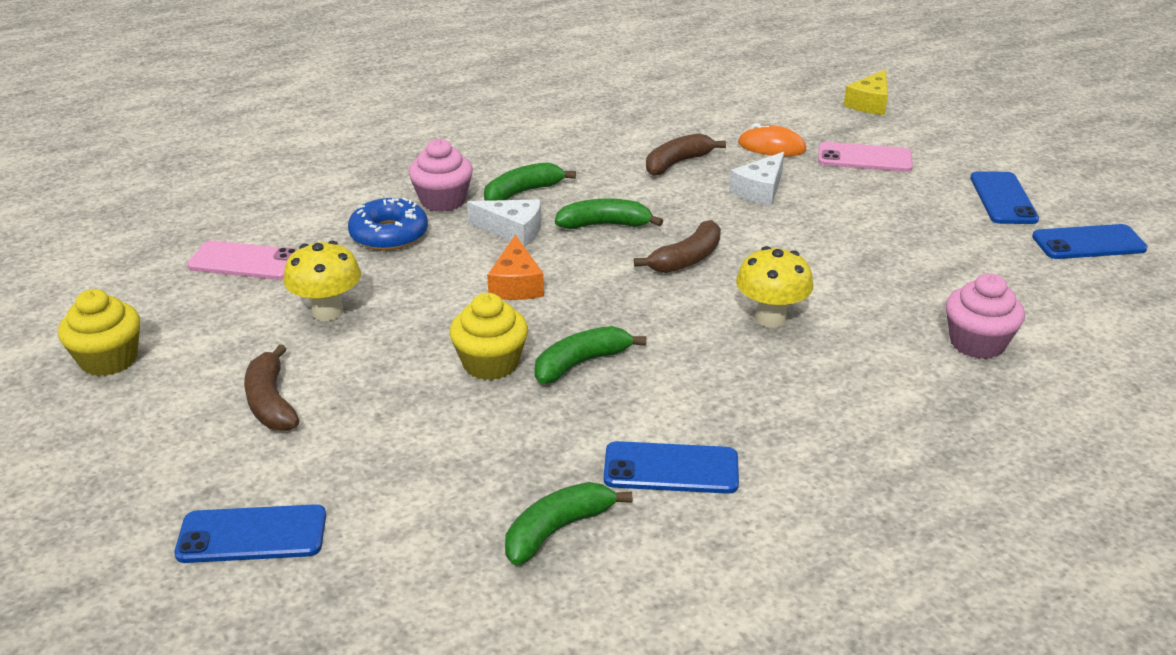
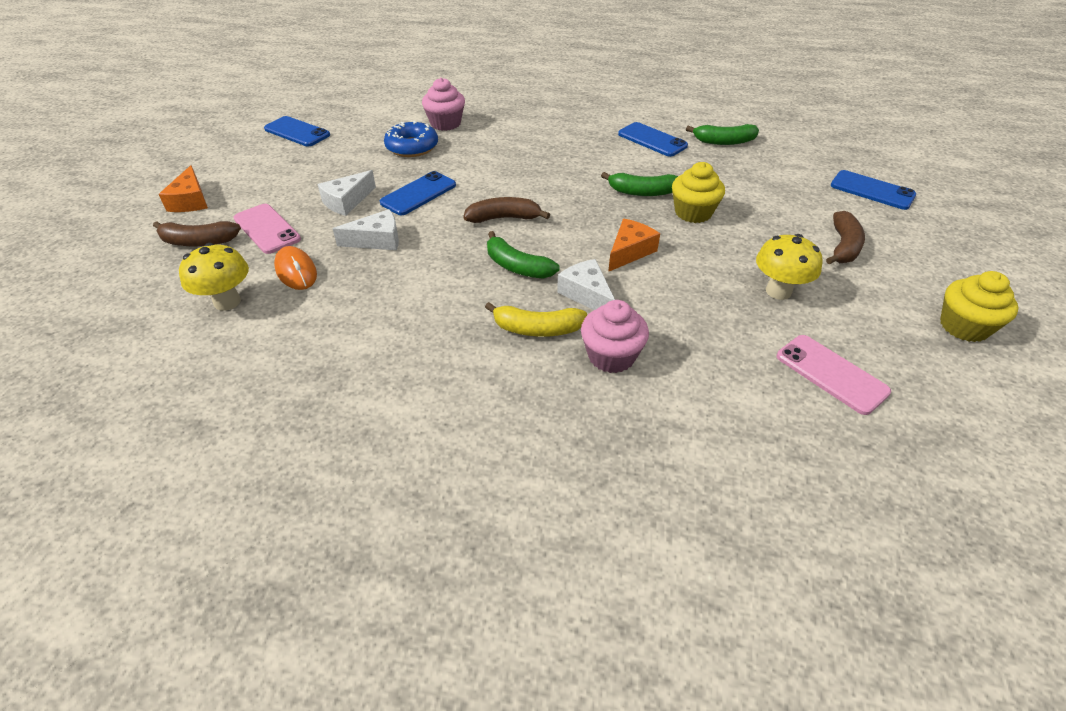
camera: 140 degrees left, 10 degrees up
blue donut [348,198,428,251] -> blue donut moved to [384,121,438,157]
green banana [484,162,576,201] -> yellow banana [485,302,587,337]
brown banana [646,133,726,176] -> brown banana moved to [153,221,241,247]
yellow mushroom [736,246,813,328] -> yellow mushroom moved to [179,243,249,311]
yellow cheese [844,69,888,115] -> none
blue phone [970,171,1039,224] -> blue phone moved to [380,171,456,215]
none -> orange cheese [159,165,208,212]
none -> white cheese [318,170,376,216]

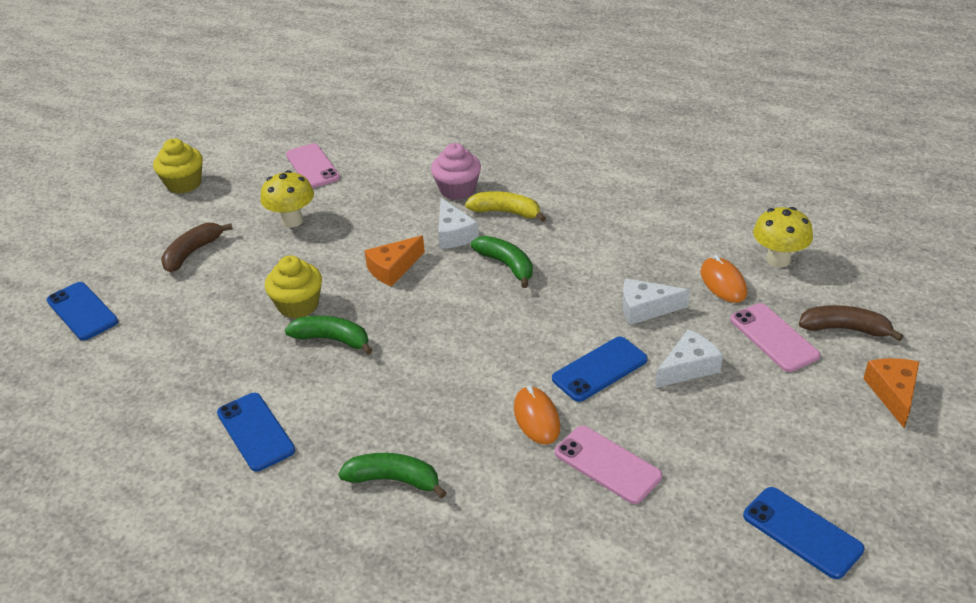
camera: 165 degrees left, 5 degrees down
blue donut [384,121,438,157] -> pink phone [555,426,662,504]
pink cupcake [422,78,465,131] -> none
brown banana [463,197,550,223] -> none
green banana [686,124,759,145] -> green banana moved to [338,453,446,498]
none -> orange mouse [514,386,560,445]

